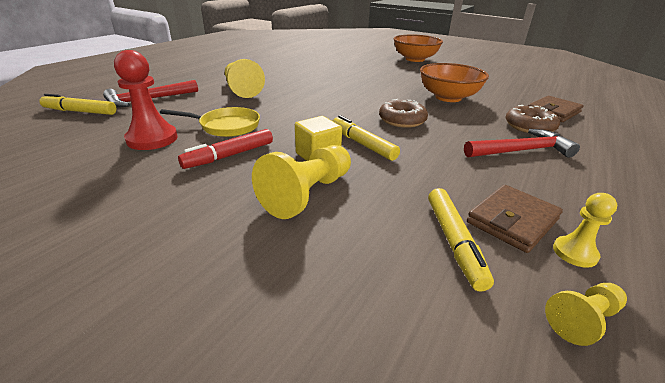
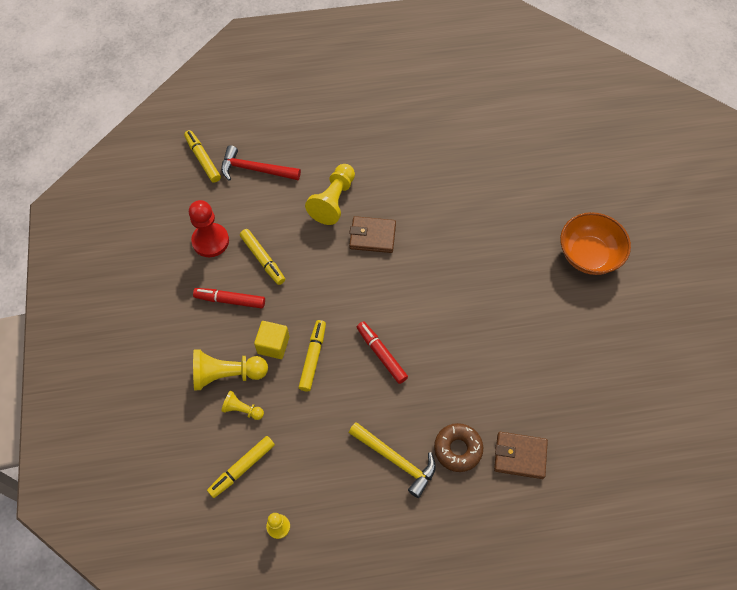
camera: 50 degrees right, 30 degrees up
yellow pan [160,107,260,137] -> yellow marker [240,229,285,285]
brown donut [379,99,428,128] -> red marker [357,321,408,384]
orange bowl [420,63,489,102] -> none
red hammer [464,129,580,158] -> yellow hammer [349,422,436,498]
brown wallet [467,185,563,253] -> brown wallet moved to [349,216,396,253]
yellow pawn [545,283,627,346] -> yellow pawn moved to [221,391,264,420]

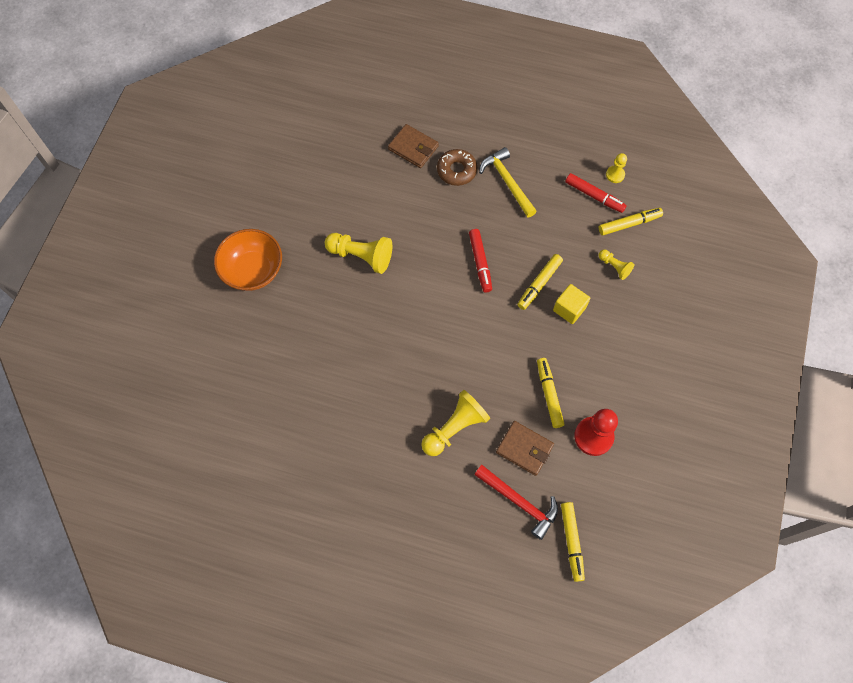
camera: 155 degrees left, 5 degrees up
red marker [193,288,265,309] -> red marker moved to [565,173,627,213]
yellow pawn [193,349,268,390] -> yellow pawn moved to [325,233,392,274]
brown wallet [349,216,396,253] -> brown wallet moved to [496,421,554,476]

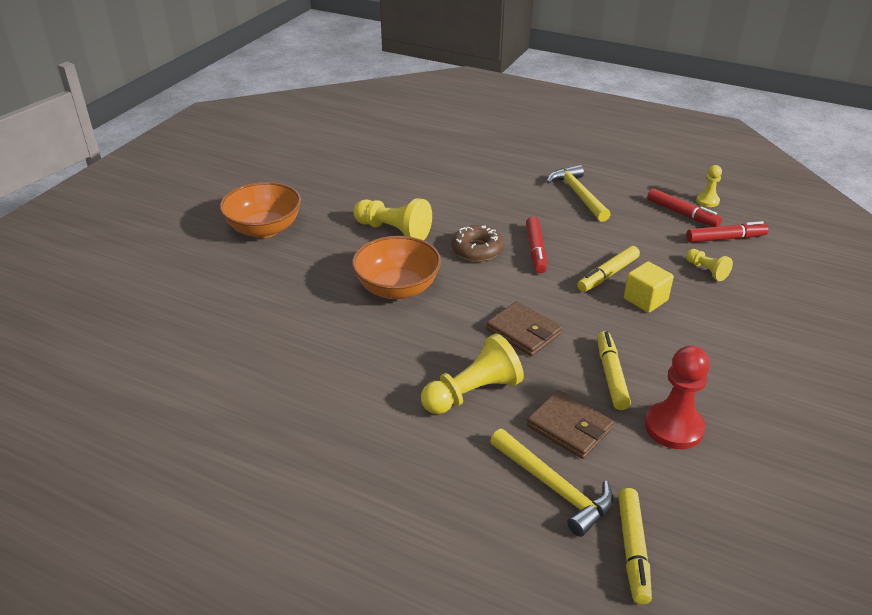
camera: 10 degrees right, 30 degrees down
brown wallet [388,124,439,168] -> brown wallet moved to [486,301,562,356]
brown donut [437,149,477,186] -> brown donut moved to [452,225,504,262]
red hammer [474,465,558,540] -> yellow hammer [490,429,613,537]
yellow marker [599,208,663,235] -> red marker [687,221,769,243]
none -> orange bowl [352,236,441,299]

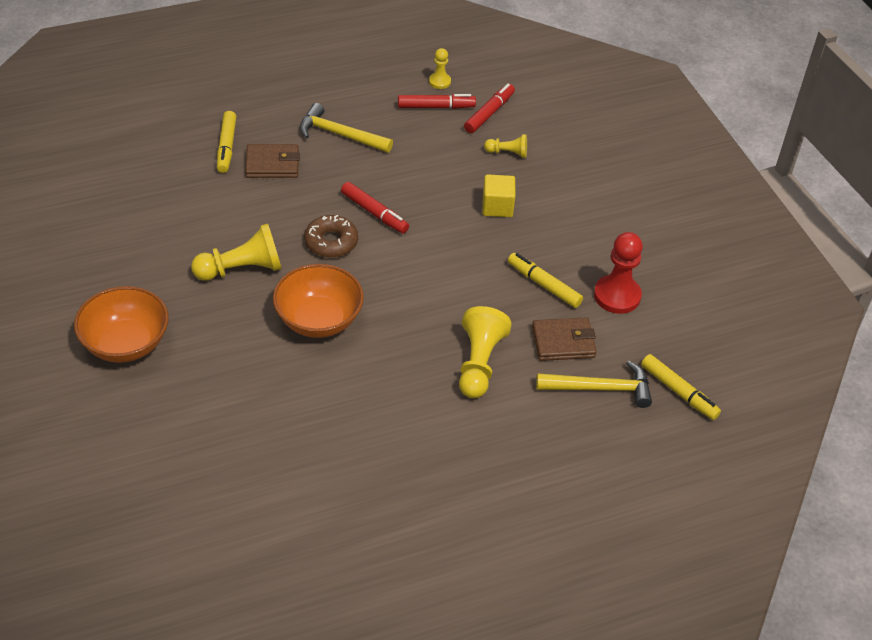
camera: 50 degrees left, 10 degrees up
brown wallet [486,301,562,356] -> brown wallet moved to [245,144,300,178]
yellow marker [577,246,640,292] -> yellow marker moved to [217,111,236,173]

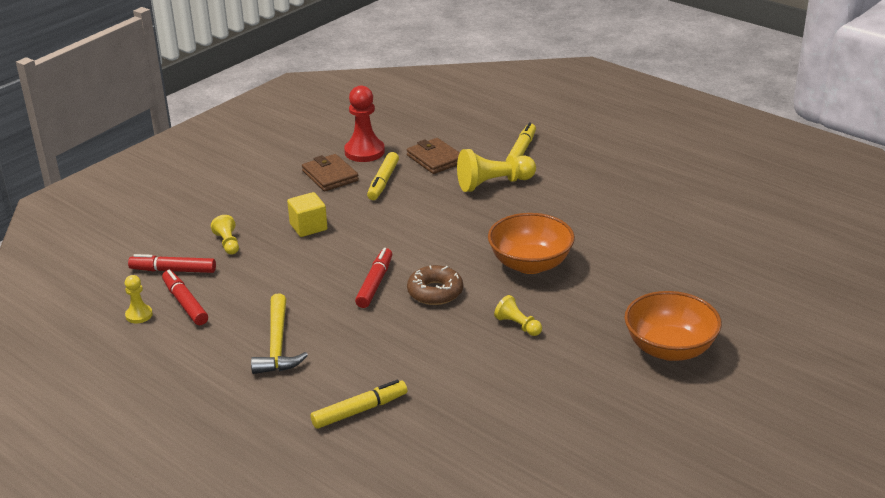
camera: 115 degrees left, 15 degrees down
yellow pawn [191,224,282,281] -> yellow pawn [494,295,542,336], size x0.54
brown wallet [245,144,300,178] -> brown wallet moved to [302,154,359,191]
yellow hammer [536,360,652,408] -> none
yellow marker [641,354,721,420] -> yellow marker moved to [506,122,536,161]

